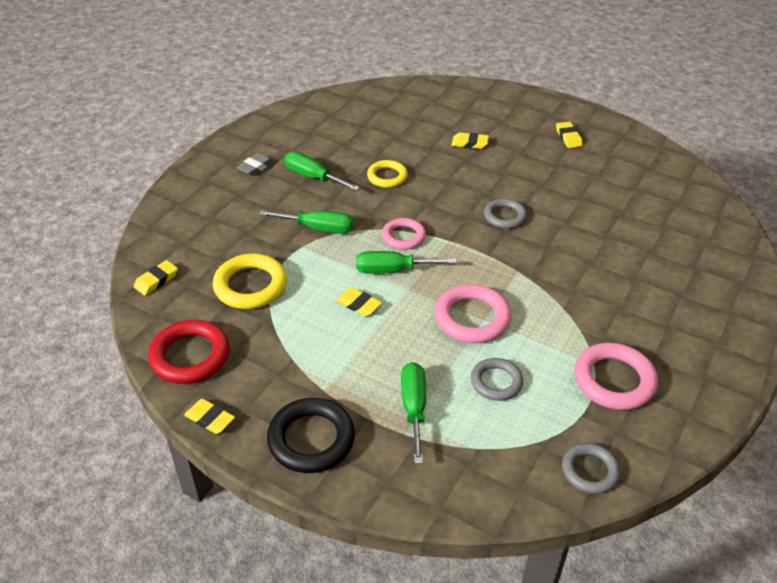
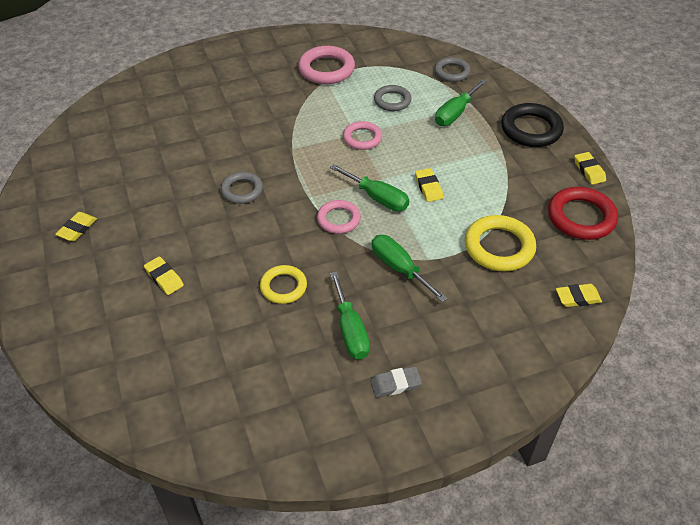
camera: 140 degrees left, 5 degrees up
pink ring [434,284,511,343] -> pink ring [343,121,382,150], size x0.64
grey ring [562,443,620,494] -> grey ring moved to [434,57,471,82]

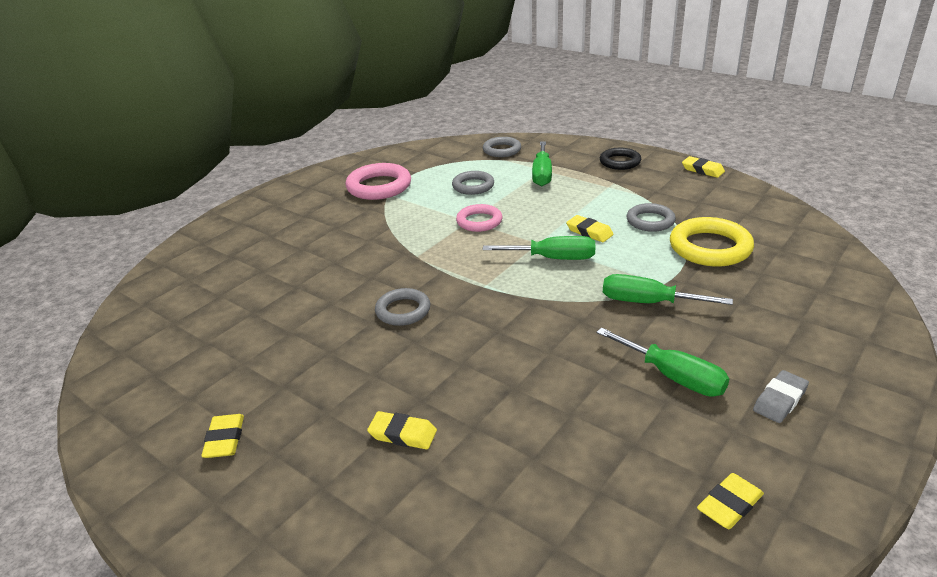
camera: 30 degrees left, 15 degrees down
yellow ring [260,265,307,304] -> none
pink ring [317,200,361,234] -> none
black ring [501,103,564,147] -> black ring [600,148,641,170], size x0.64
red ring [548,187,618,240] -> none
yellow eraser [556,284,602,307] -> yellow eraser moved to [697,473,764,529]
none -> grey ring [627,203,676,232]

